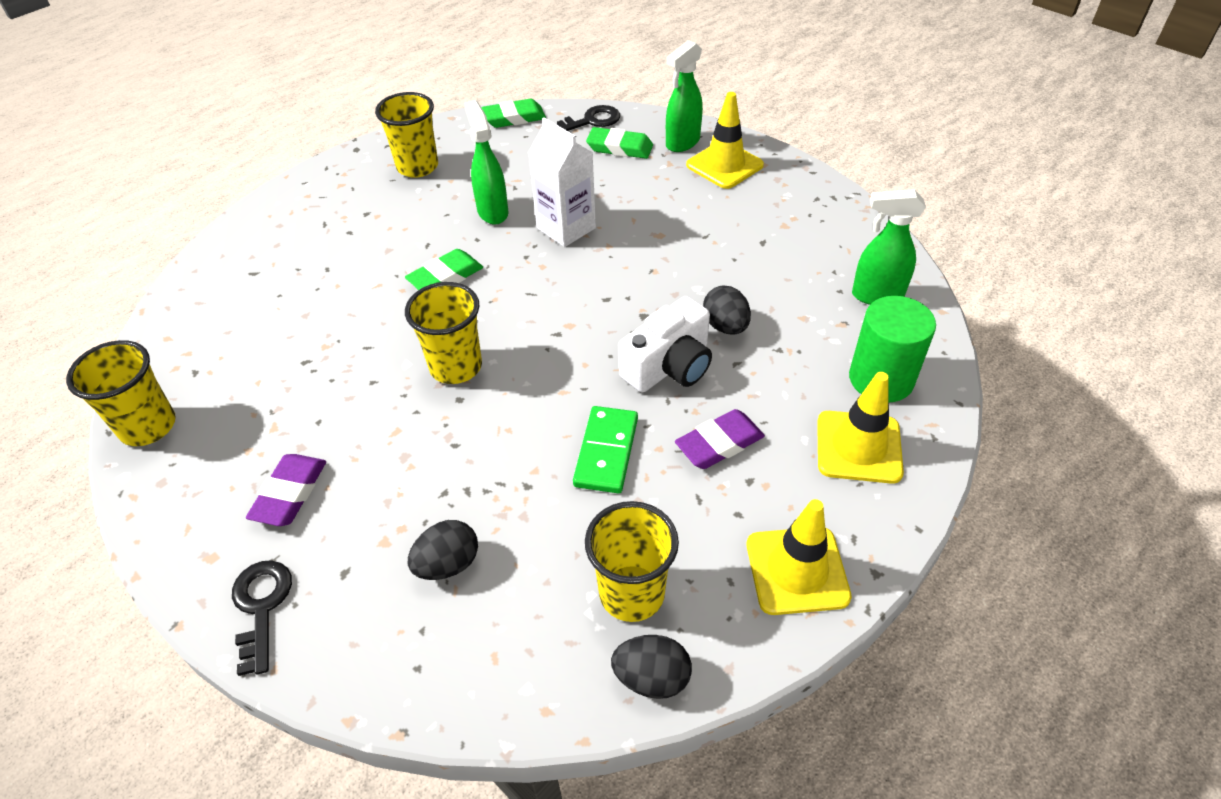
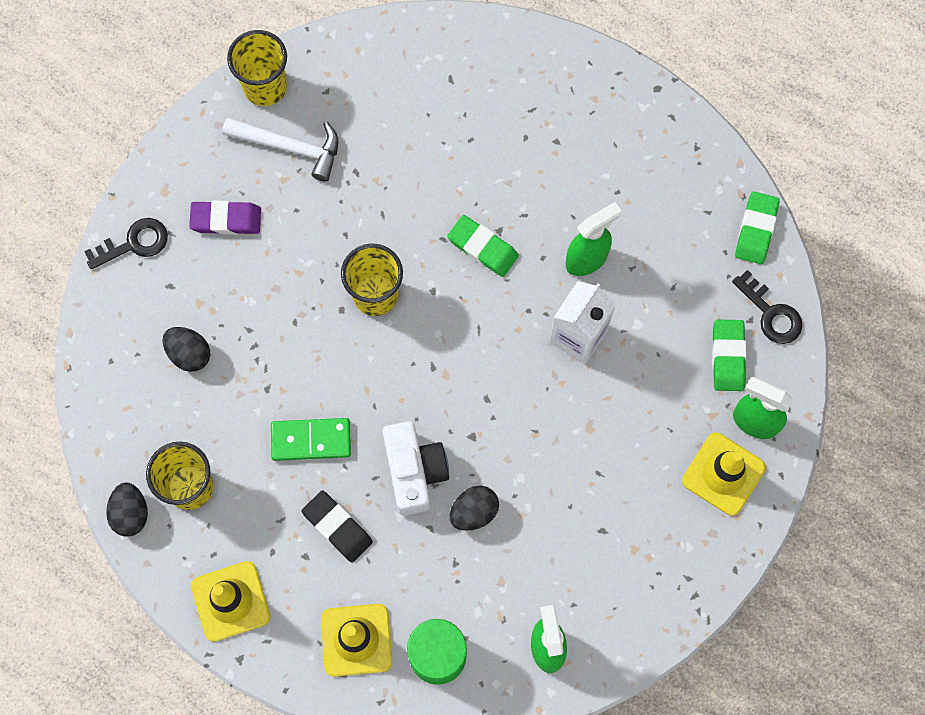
camera: 75 degrees right, 25 degrees up
yellow cup [375,92,438,178] -> none
green eraser [482,99,546,128] -> green eraser turned 45 degrees clockwise [735,192,780,264]
white camera [618,296,712,393] -> white camera turned 135 degrees counterclockwise [383,421,449,516]
purple eraser [675,409,765,469] -> black eraser [302,490,373,562]
none -> white hammer [222,118,339,182]

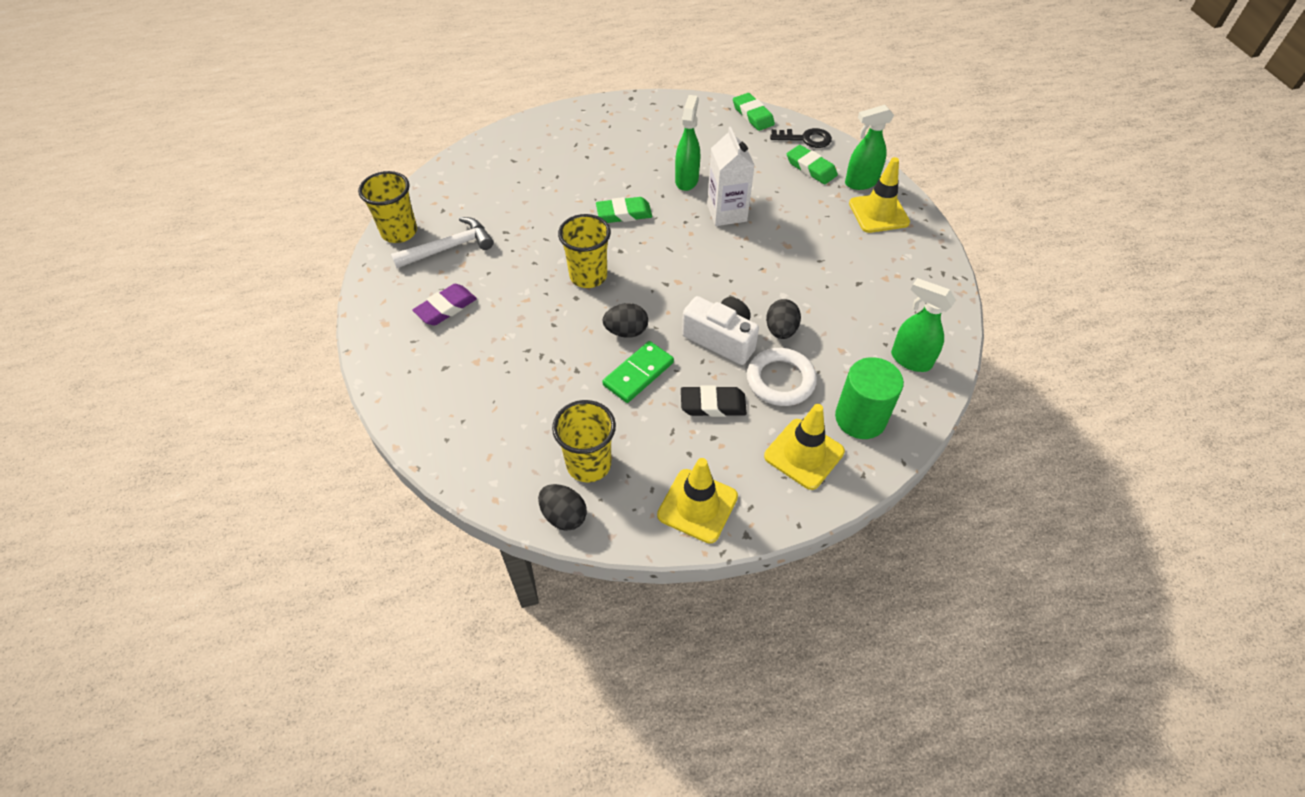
camera: 45 degrees left, 20 degrees down
black key [84,218,168,269] -> none
black egg [162,327,210,372] -> black egg moved to [602,303,648,338]
none -> white ring [747,348,817,406]

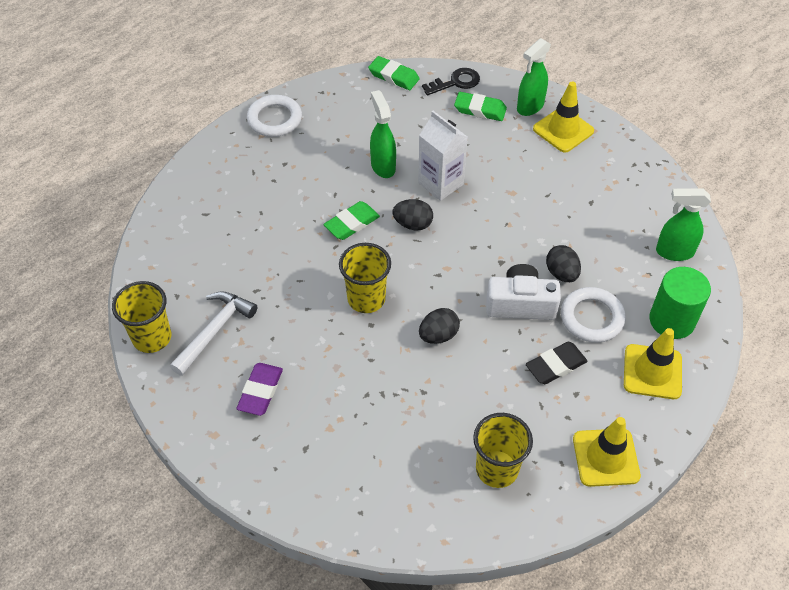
camera: 30 degrees left, 0 degrees up
black egg [538,484,587,531] -> black egg moved to [392,199,433,230]
green domino [602,341,674,403] -> none
none -> white ring [247,95,302,137]

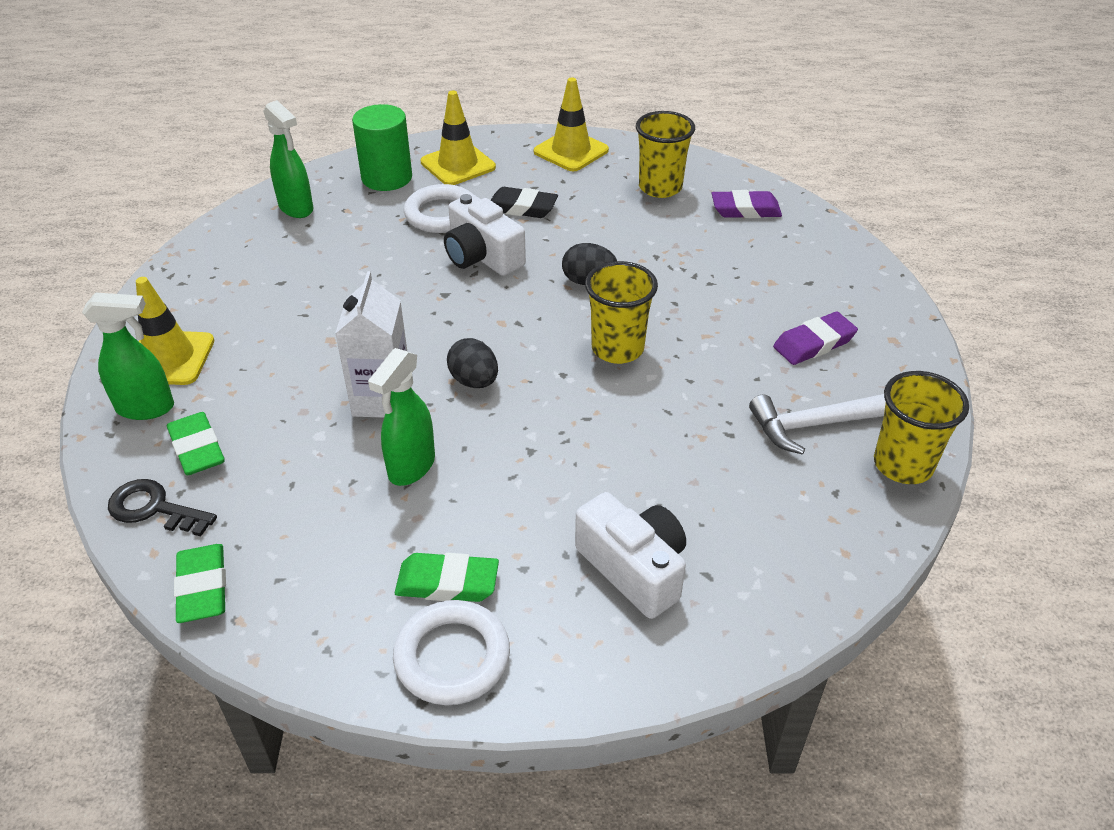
camera: 135 degrees left, 10 degrees down
green eraser [323,201,380,240] -> green eraser moved to [394,553,499,602]
black egg [546,245,581,282] -> none
none -> white camera [575,492,686,619]
none -> purple eraser [712,190,782,218]

